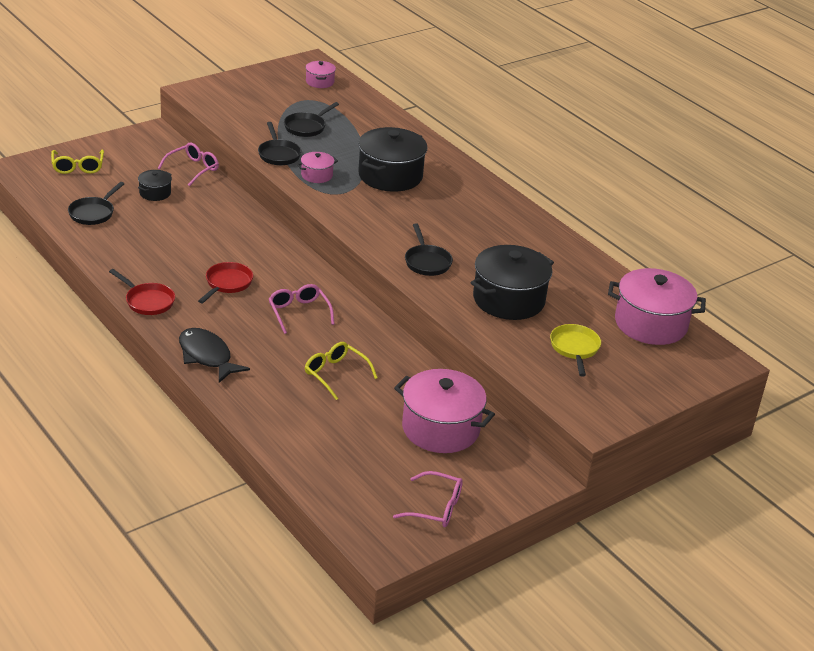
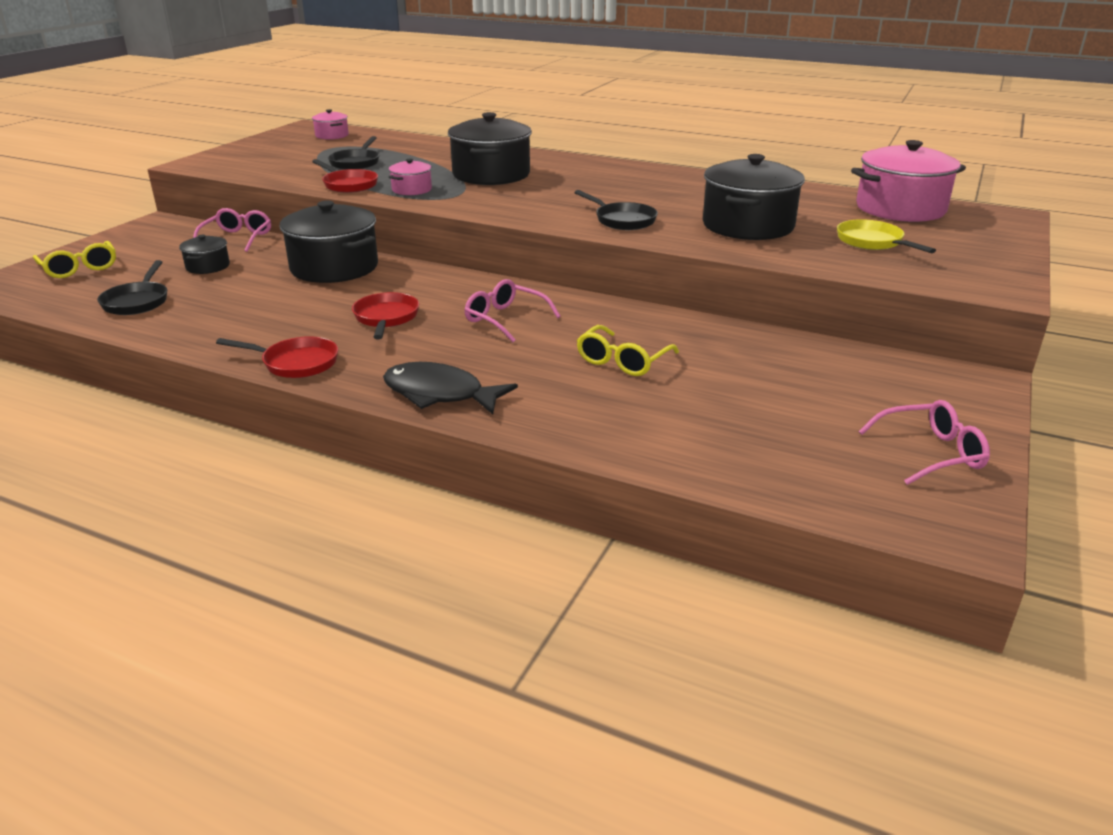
camera: 25 degrees left, 5 degrees down
black pan [258,122,302,165] -> red pan [312,159,378,193]
yellow glasses [305,342,378,400] -> yellow glasses turned 75 degrees counterclockwise [577,325,679,376]
pink pot [394,369,495,453] -> none
none -> black pot [279,201,378,283]

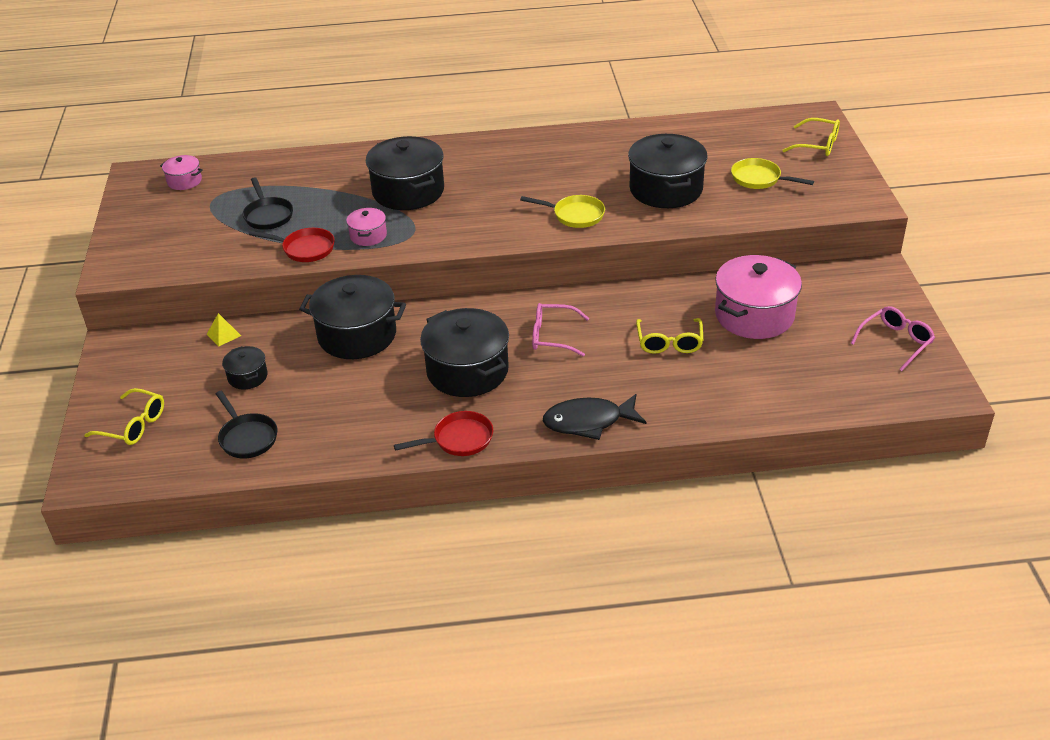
camera: 30 degrees left, 10 degrees up
pink glasses [193,208,271,252] -> yellow pyramid [207,313,241,347]
red pan [352,292,419,339] -> black pot [420,308,509,397]
black pan [574,190,658,230] -> yellow pan [520,195,605,228]
pink pot [851,140,966,222] -> pink pot moved to [715,255,802,339]
none -> yellow glasses [782,118,840,156]

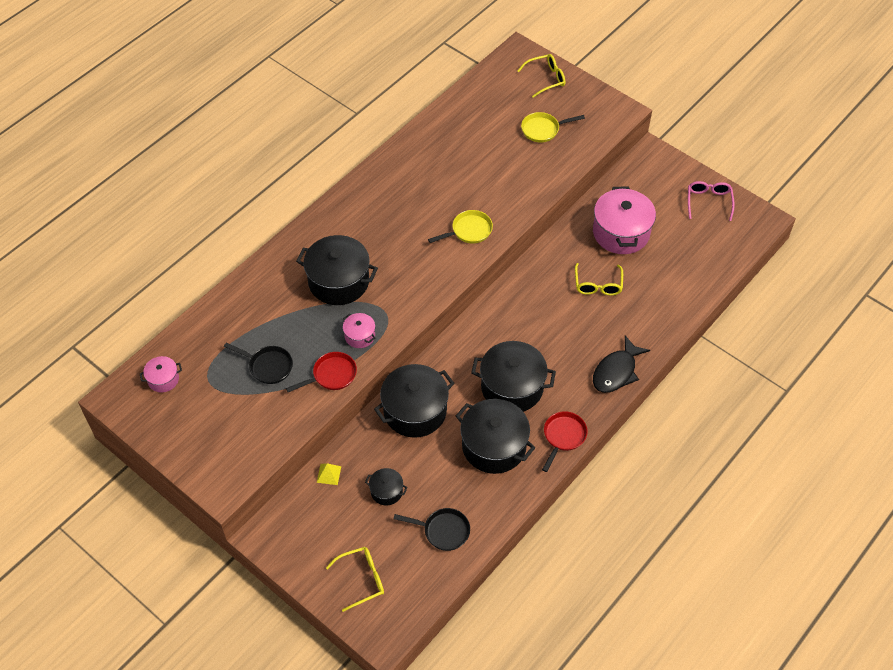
camera: 45 degrees left, 15 degrees up
pink glasses [532,303,589,356] -> none
black pot [628,134,707,208] -> black pot moved to [456,399,535,474]
yellow glasses [636,318,703,354] -> yellow glasses turned 45 degrees clockwise [575,263,623,296]

